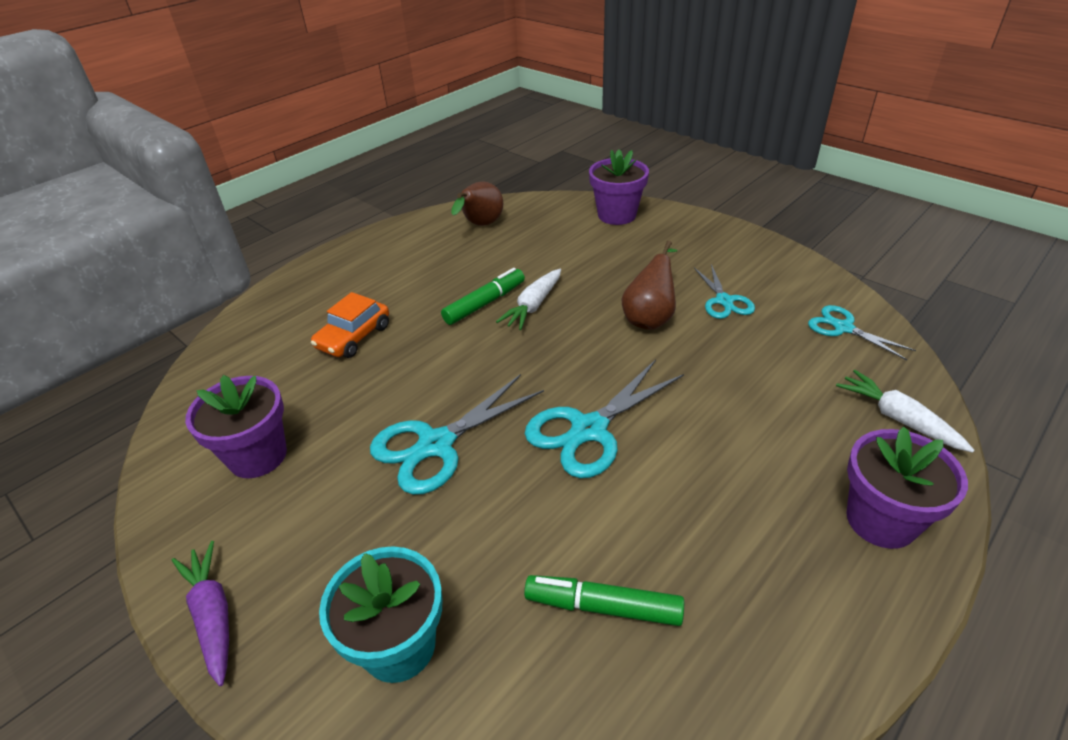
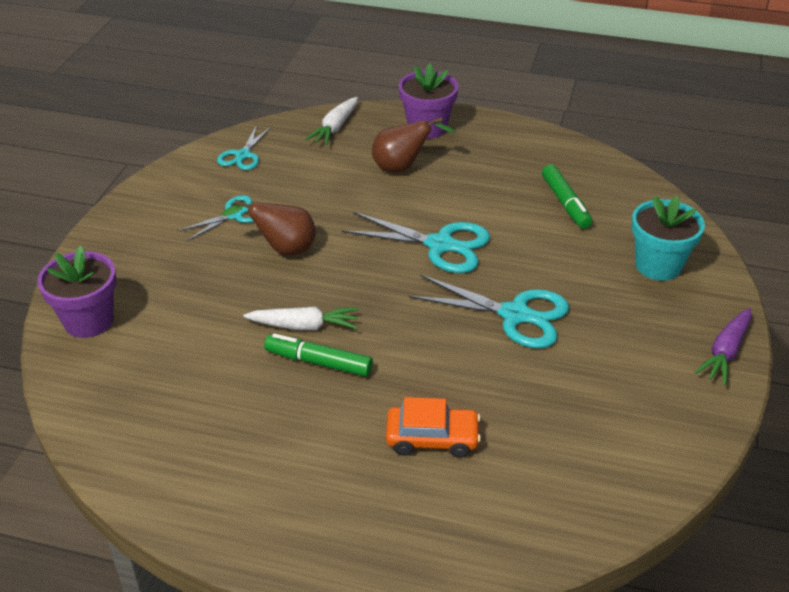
camera: 120 degrees left, 0 degrees up
purple flower pot [185,375,287,478] -> none
brown pear [451,182,503,226] -> brown pear moved to [372,117,456,172]

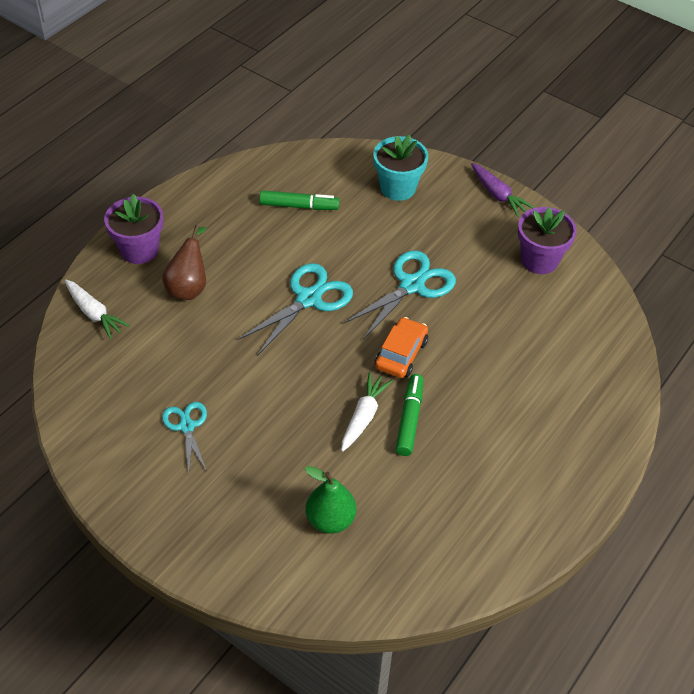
camera: 70 degrees left, 10 degrees up
purple flower pot [37,246,116,338] -> purple flower pot moved to [518,207,577,274]
turquoise scissors [217,125,272,170] -> none
brown pear [221,200,316,255] -> none
green marker [264,333,373,377] -> green marker turned 150 degrees clockwise [396,374,423,456]
orange car [386,397,481,458] -> orange car moved to [375,317,428,378]
none -> green pear [305,466,357,534]

